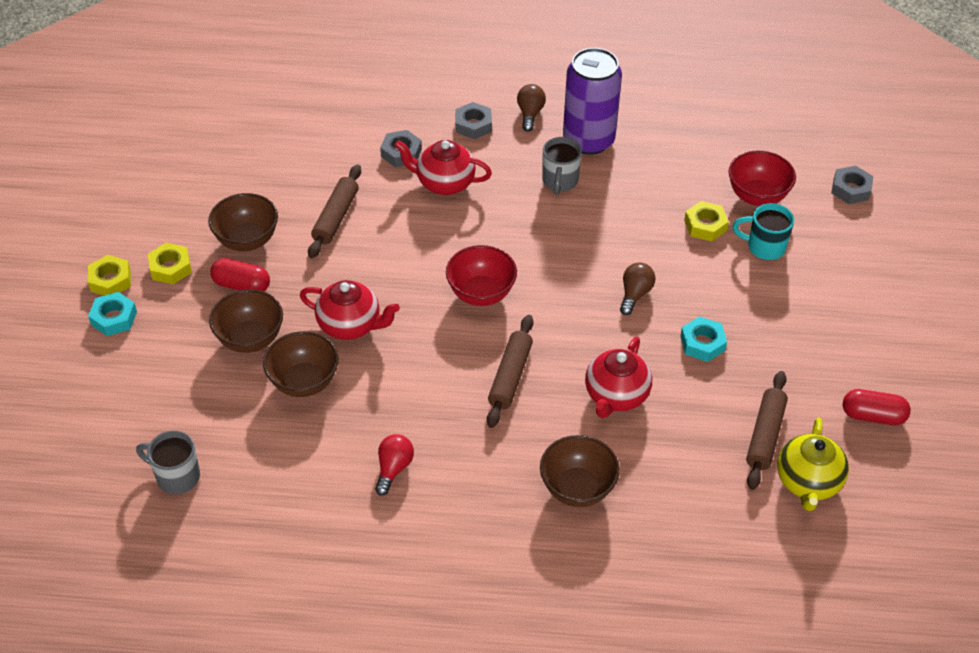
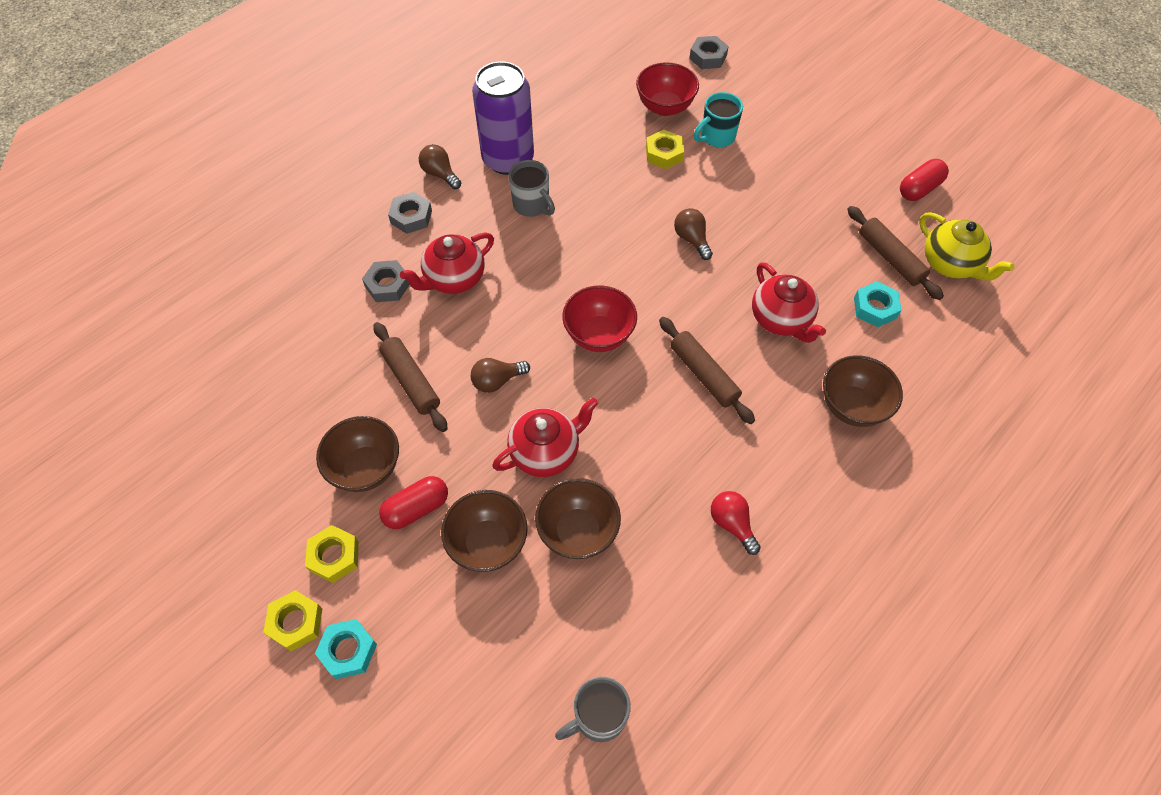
camera: 50 degrees left, 10 degrees up
turquoise nut [680,316,727,362] -> turquoise nut moved to [854,281,902,327]
none -> brown light bulb [471,358,530,393]

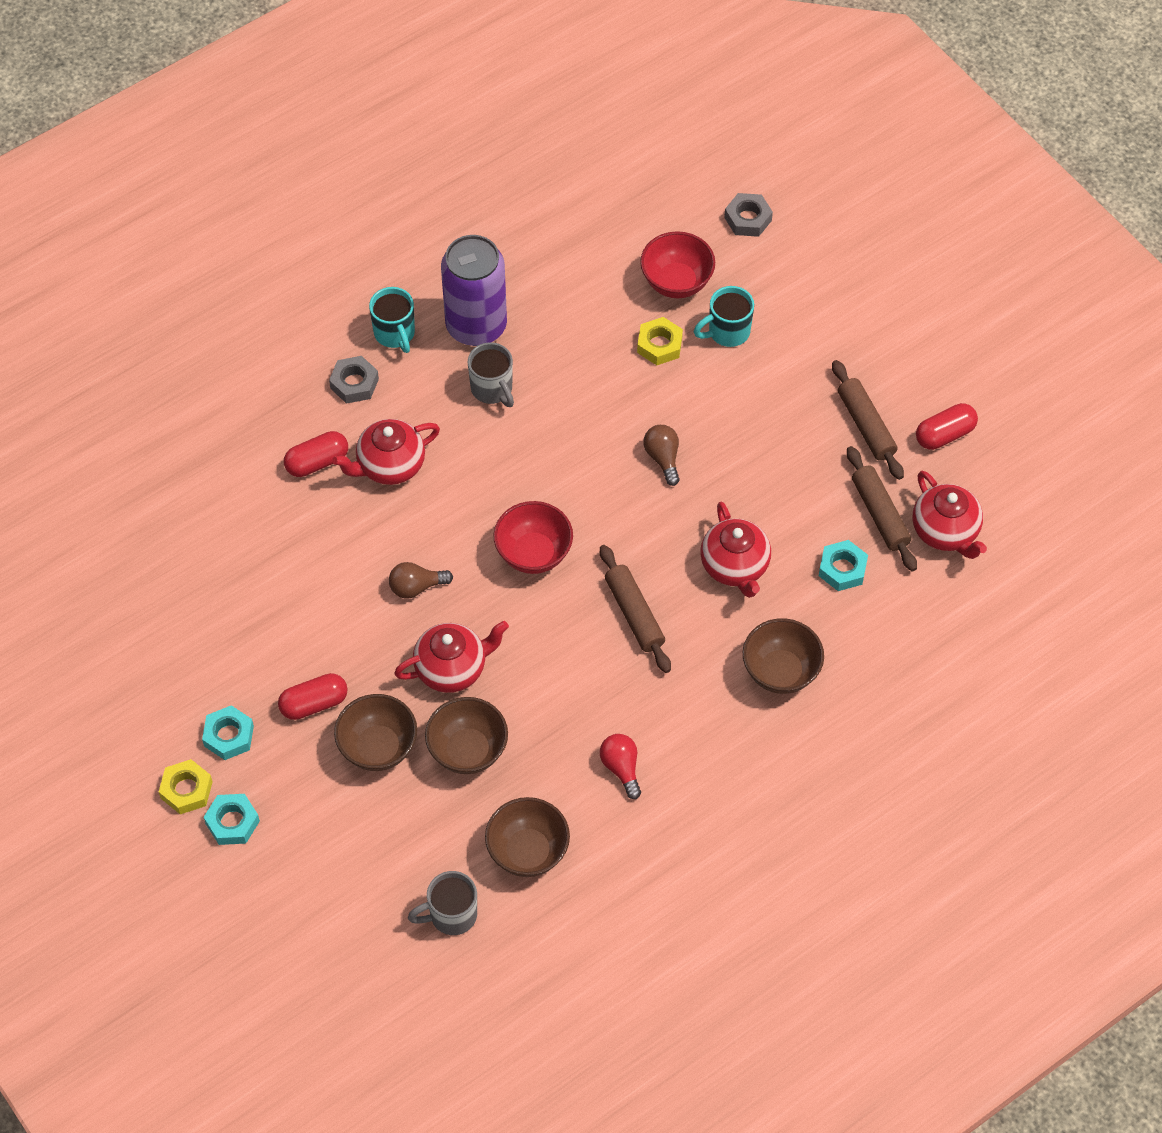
camera: 10 degrees right, 0 degrees up
yellow nut [305,525,359,583] -> turquoise nut [202,705,254,760]
brown bowl [316,416,399,492] -> brown bowl moved to [485,797,570,877]
grey nut [362,260,410,302] -> red capsule [284,431,348,477]
brown rolling pin [374,322,447,432] -> brown rolling pin moved to [832,360,904,480]
brown light bulb [419,144,461,189] -> turquoise mug [369,287,415,353]
yellow teapot [919,212,1015,281] -> red teapot [913,471,987,559]

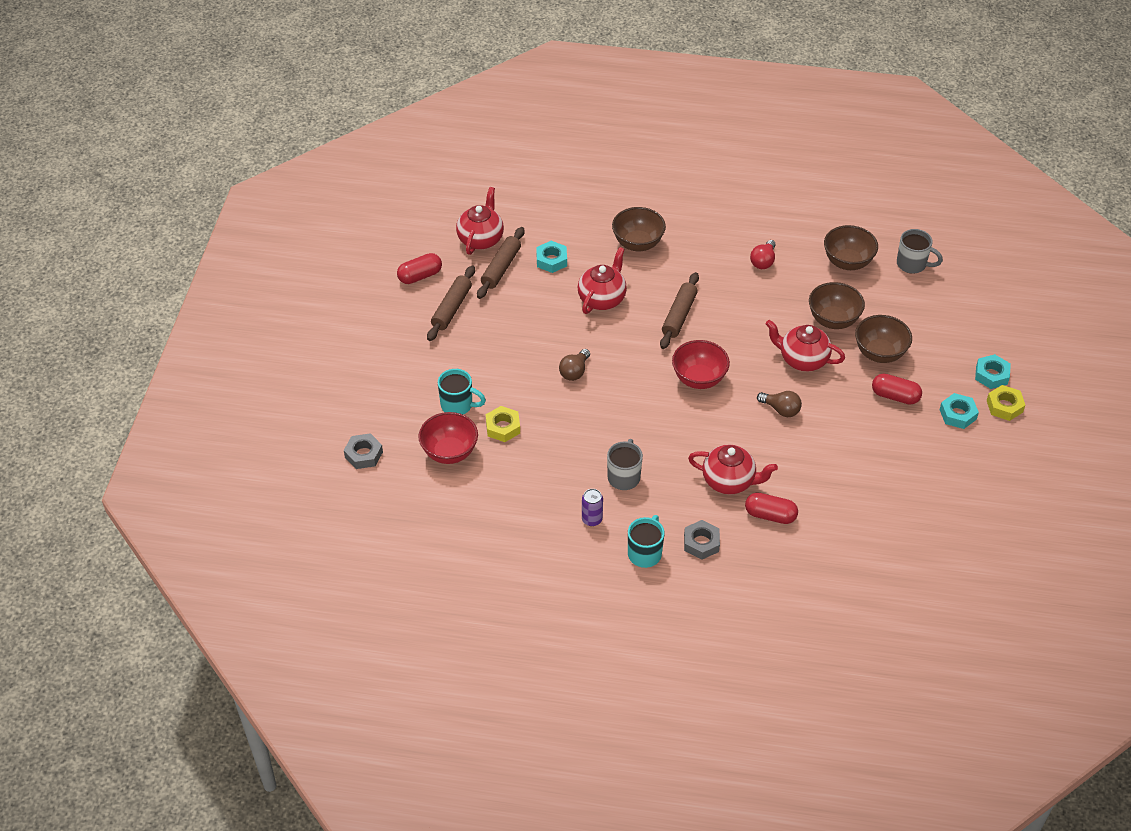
camera: 135 degrees left, 10 degrees down
purple can [441,235,507,346] -> purple can [582,489,603,526], size x0.42
red capsule [916,403,978,450] -> red capsule turned 45 degrees counterclockwise [397,253,442,284]

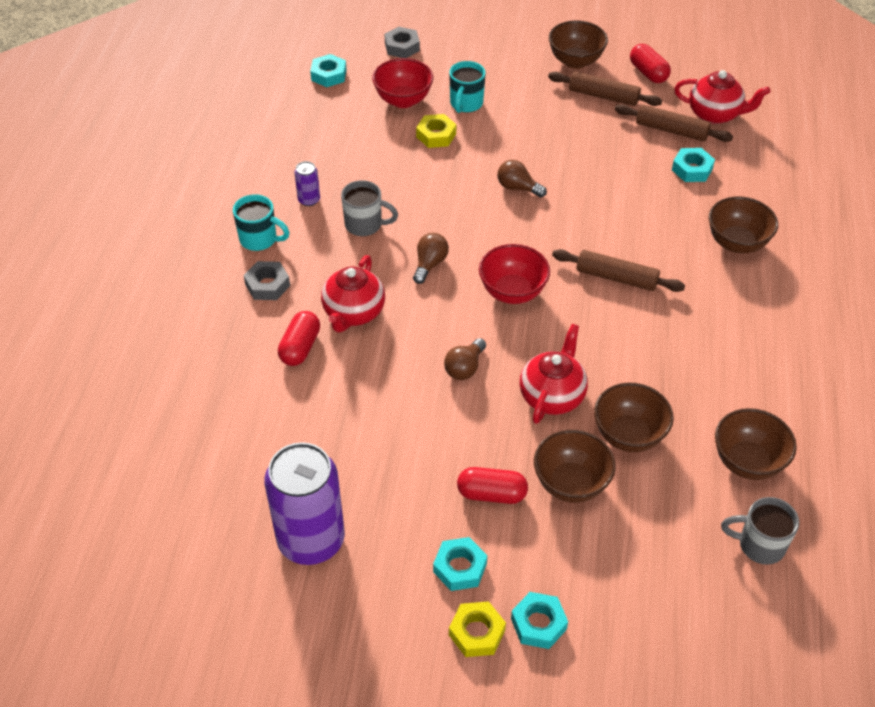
camera: 90 degrees right, 0 degrees up
red teapot [578,247,627,314] -> none
red light bulb [750,240,776,269] -> none
red capsule [872,374,922,405] -> red capsule turned 75 degrees clockwise [457,467,528,504]
grey mug [897,229,943,274] -> grey mug turned 75 degrees clockwise [721,497,799,565]
none -> purple can [264,442,345,565]
none -> turquoise nut [310,54,347,87]
none -> brown light bulb [413,233,449,284]
none -> brown bowl [549,20,608,69]

